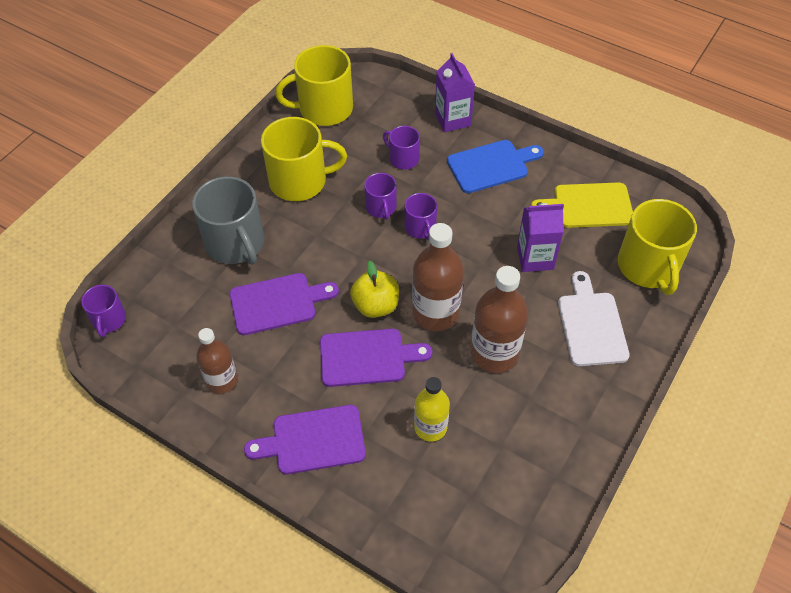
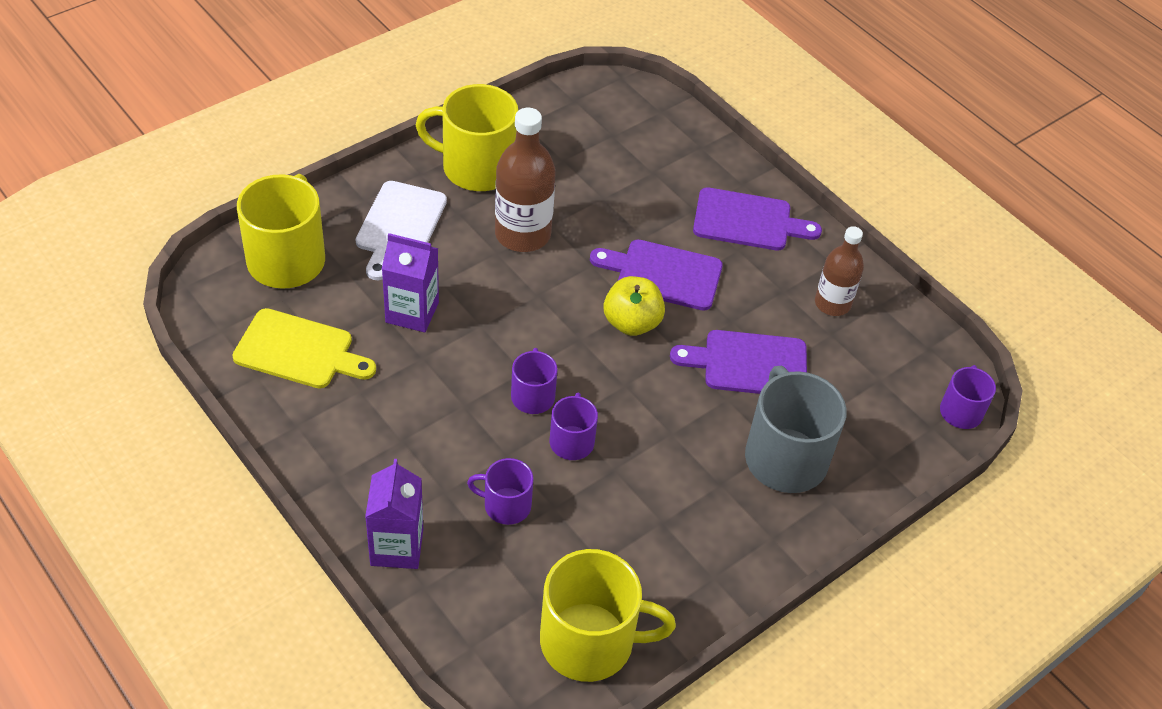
camera: 165 degrees left, 5 degrees down
yellow mug [261,117,347,201] -> yellow mug moved to [416,84,518,191]
purple mug [383,126,420,170] -> purple mug turned 135 degrees clockwise [467,458,533,525]
brown bottle [412,223,464,331] -> none
yellow bottle [414,377,450,442] -> none
blue cutting board [447,140,544,193] -> none

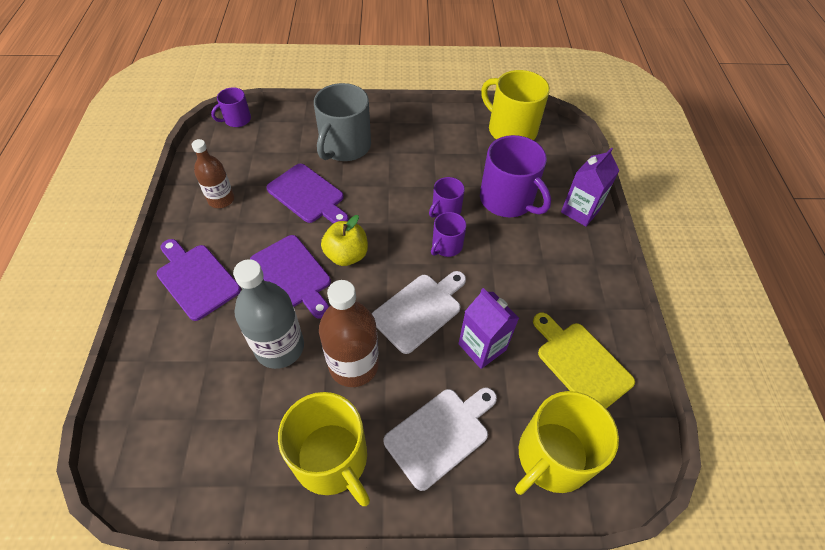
camera: 140 degrees left, 5 degrees up
purple mug [467,458,533,525] -> purple mug [480,135,551,217], size x1.87
none -> grey bottle [233,259,304,369]
none -> white cutting board [372,271,466,354]

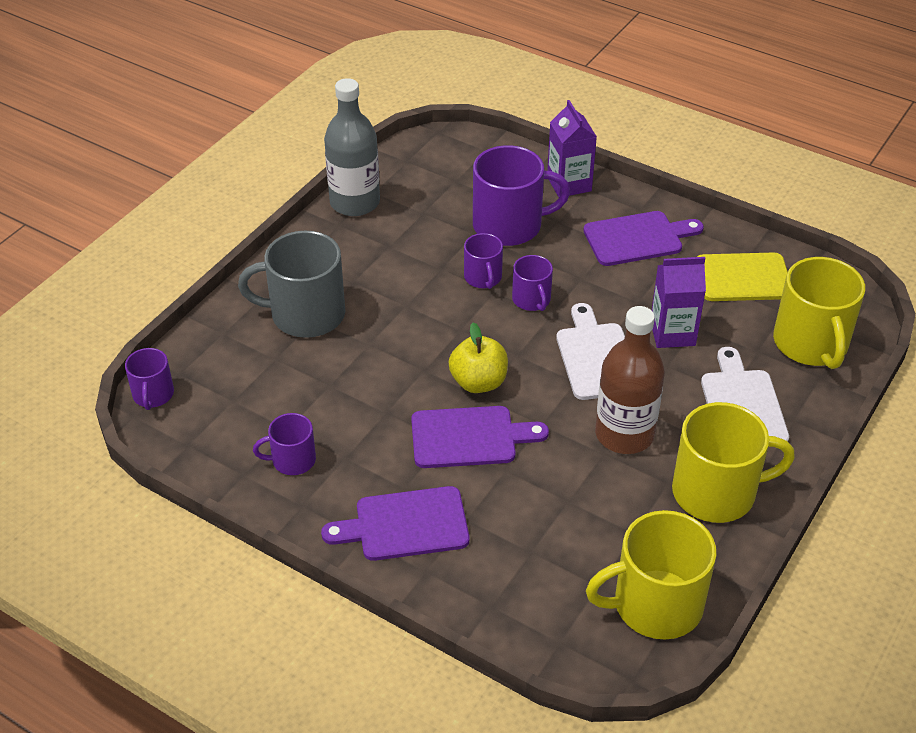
camera: 55 degrees left, 10 degrees down
brown bottle [192,139,234,208] -> purple mug [253,413,316,475]
grey bottle [233,259,304,369] -> grey bottle moved to [324,78,380,216]
purple cutting board [266,164,349,224] -> purple cutting board moved to [583,211,704,266]
grey mug [314,83,371,161] -> grey mug turned 120 degrees clockwise [238,231,345,338]
yellow mug [481,70,550,140] -> yellow mug moved to [586,510,717,640]

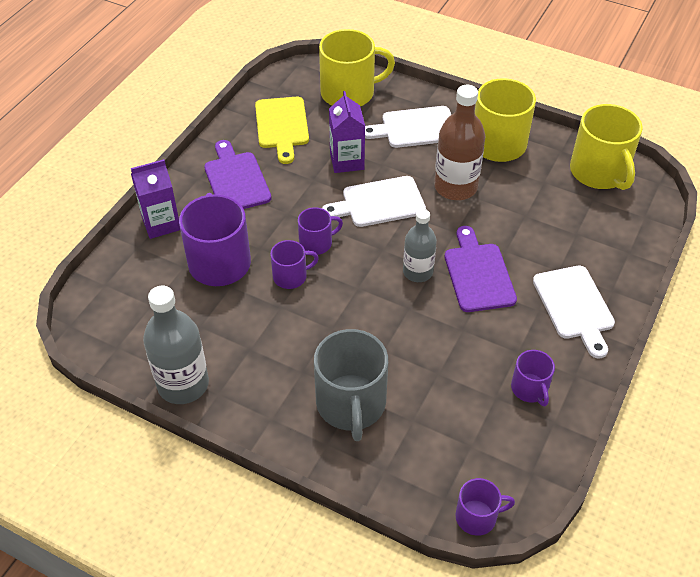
camera: 95 degrees left, 5 degrees up
purple cutting board [321,486,469,561] -> white cutting board [533,266,615,359]
yellow apple [448,322,508,393] -> grey bottle [403,209,437,282]

